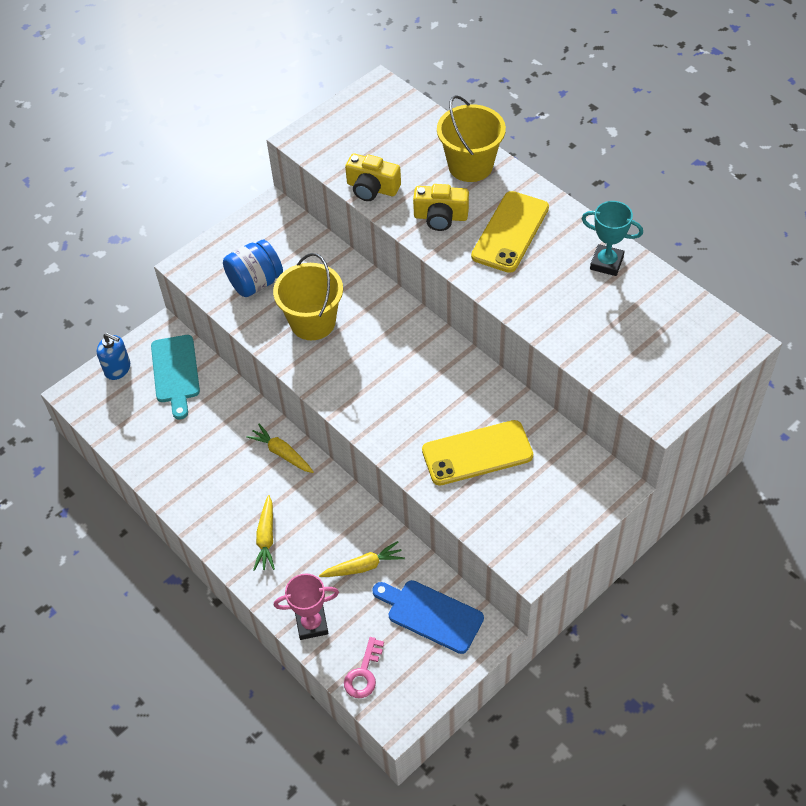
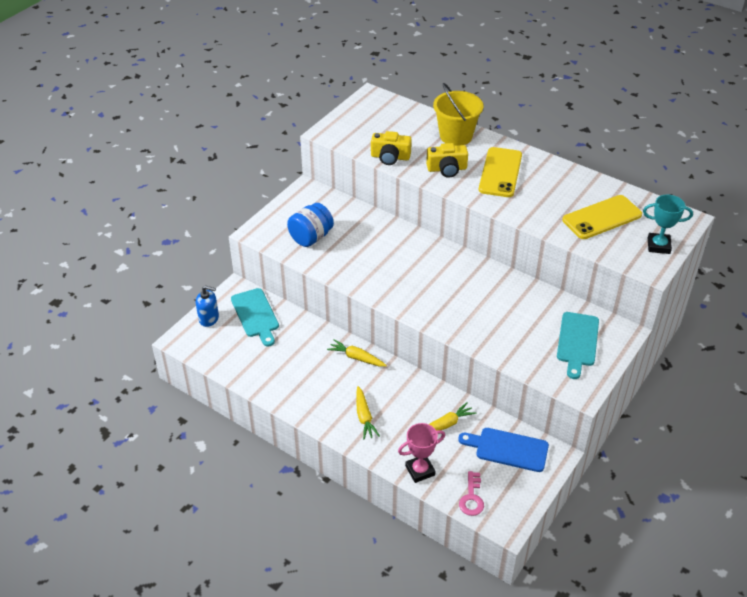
camera: 15 degrees left, 10 degrees down
yellow bucket [273,253,343,340] -> none
yellow phone [422,420,533,486] -> yellow phone moved to [562,195,642,239]
turquoise trophy [581,201,643,276] -> turquoise trophy moved to [643,195,693,254]
none -> turquoise cutting board [557,312,599,379]

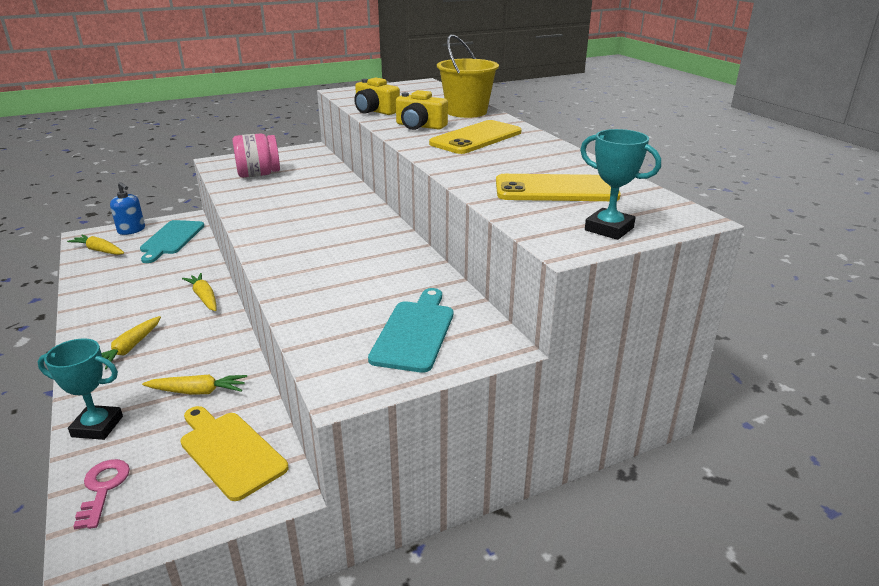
camera: 30 degrees right, 15 degrees down
blue jar [287,203,334,247] -> pink jar [232,133,280,177]
pink trophy [398,423,445,483] -> turquoise trophy [37,339,123,440]
blue cutting board [458,428,549,472] -> yellow cutting board [180,406,288,501]
pink key [459,471,484,516] -> pink key turned 135 degrees clockwise [73,459,130,530]
turquoise cutting board [557,312,599,379] -> turquoise cutting board turned 150 degrees clockwise [368,288,453,373]
none -> yellow carrot [67,235,124,255]

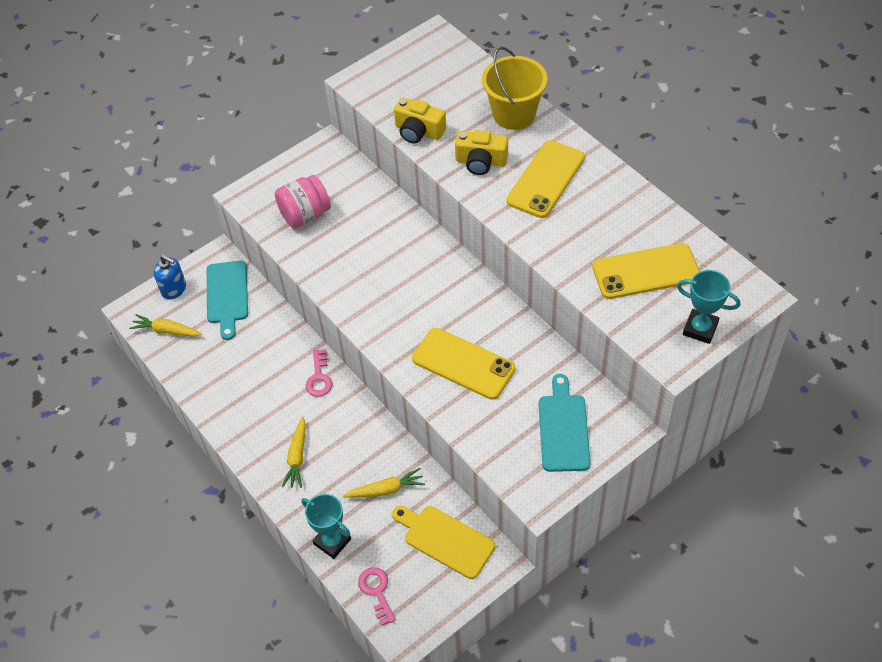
camera: 10 degrees left, 25 degrees up
turquoise trophy [37,339,123,440] -> turquoise trophy turned 45 degrees clockwise [302,494,351,559]
yellow carrot [182,273,216,311] -> pink key [306,349,333,397]
none -> yellow phone [412,328,515,400]

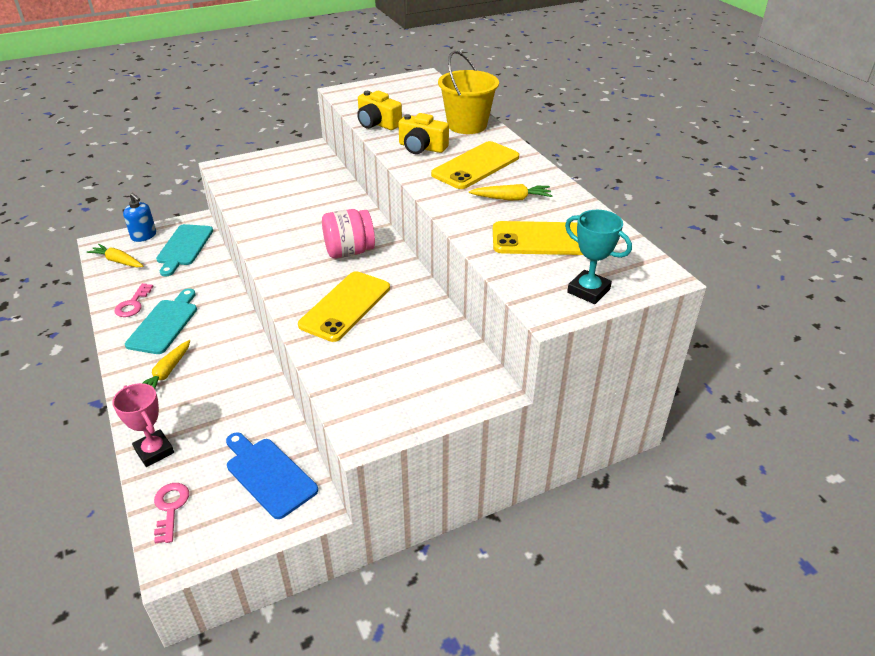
camera: 10 degrees right, 15 degrees down
pink jar [275,175,331,229] -> pink jar moved to [322,209,375,258]
turquoise trophy [302,494,351,559] -> pink trophy [112,383,174,467]
pink key [306,349,333,397] -> pink key moved to [114,283,154,317]
yellow carrot [343,468,425,498] -> yellow carrot moved to [469,184,553,200]
yellow cutting board [392,506,495,579] -> blue cutting board [226,432,318,519]
yellow phone [412,328,515,400] -> yellow phone turned 75 degrees clockwise [298,271,390,342]
turquoise cutting board [539,374,591,472] -> turquoise cutting board moved to [125,288,197,354]

